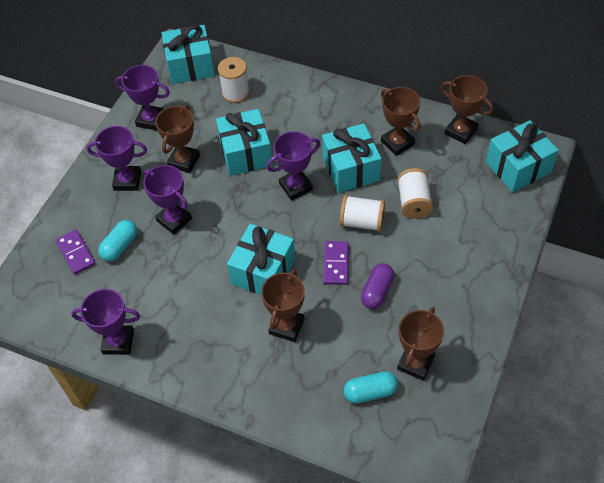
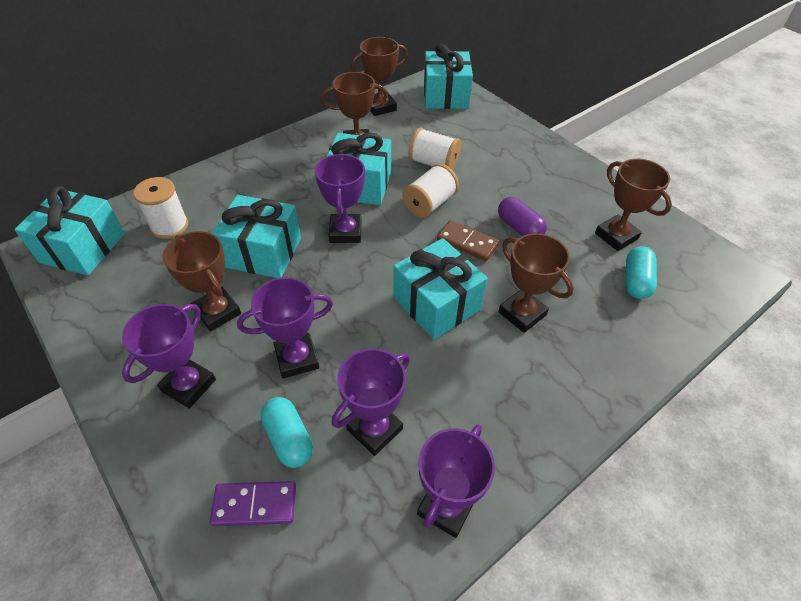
camera: 65 degrees left, 5 degrees down
purple trophy [115,65,170,131] -> purple trophy moved to [332,348,410,456]
purple domino [323,241,349,285] -> brown domino [437,220,499,261]

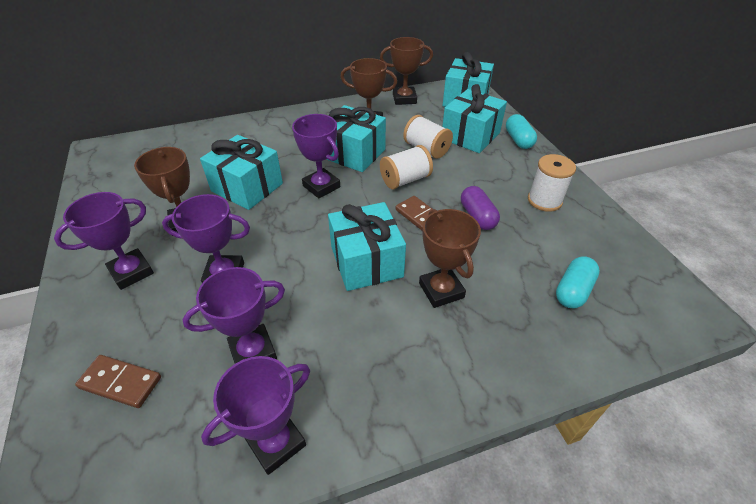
camera: 20 degrees right, 5 degrees down
turquoise gift [14,186,125,276] -> turquoise gift moved to [442,84,507,153]
white spool [133,177,188,239] -> white spool moved to [528,154,576,212]
purple domino [210,481,296,526] -> brown domino [75,355,161,408]
turquoise capsule [261,397,313,468] -> turquoise capsule moved to [506,114,537,149]
purple trophy [315,153,365,243] -> purple trophy turned 60 degrees counterclockwise [292,114,340,198]
brown trophy [595,159,672,251] -> none

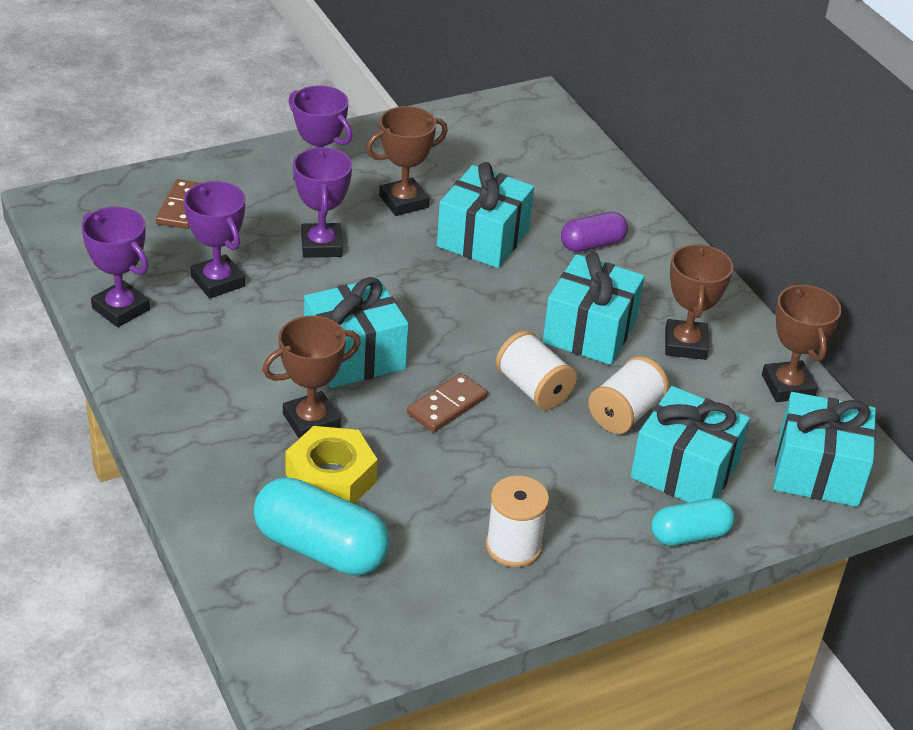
camera: 80 degrees right, 5 degrees down
purple trophy [292,114,340,198] -> none
purple capsule [461,186,500,230] -> purple capsule moved to [561,212,628,252]
turquoise capsule [556,256,600,309] -> turquoise capsule [253,477,390,575], size x1.64
none -> yellow nut [285,426,378,504]

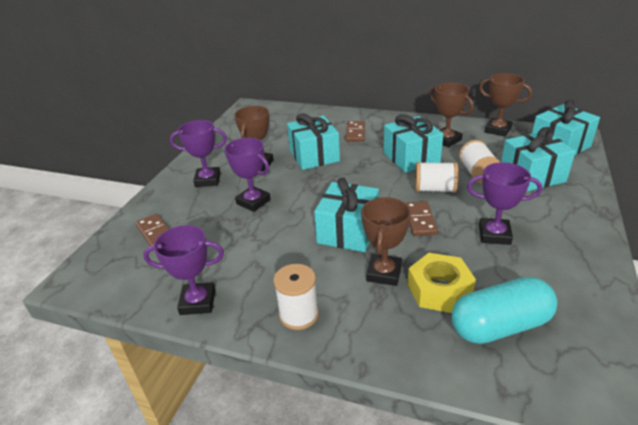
camera: 40 degrees left, 5 degrees down
purple trophy [184,181,245,298] -> purple trophy moved to [467,162,542,245]
white spool [486,476,549,567] -> white spool moved to [273,264,319,330]
purple capsule [561,212,628,252] -> brown domino [346,121,365,142]
turquoise capsule [651,498,735,546] -> none

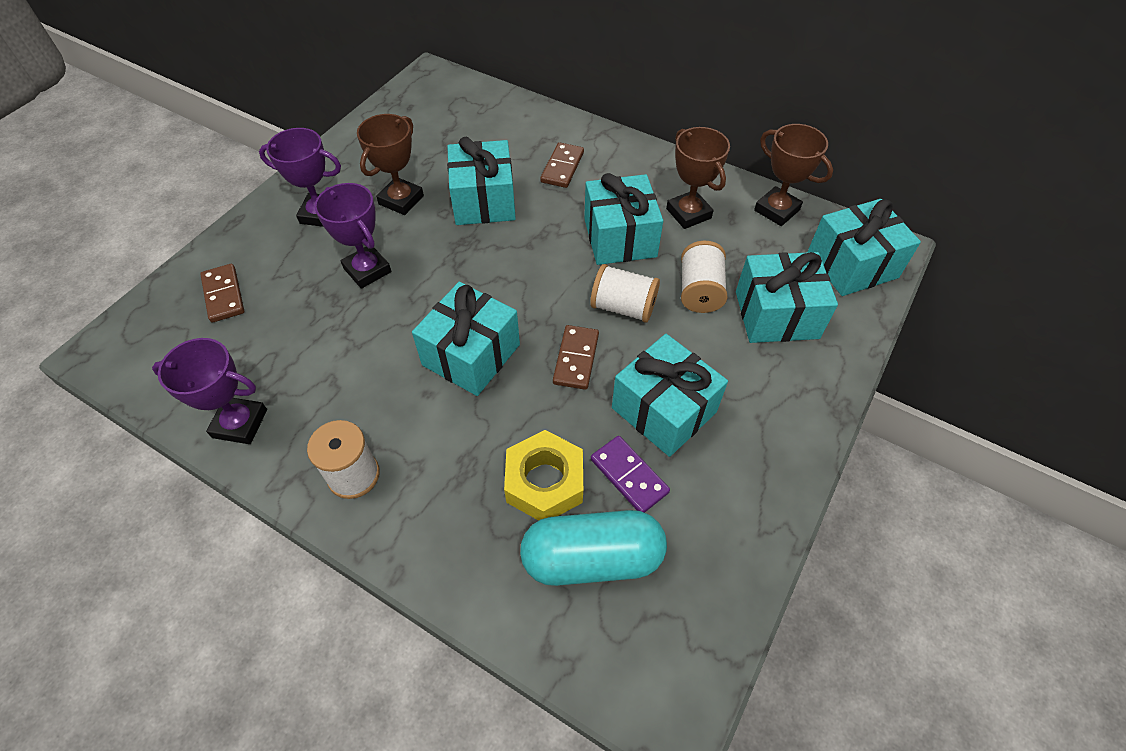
camera: 10 degrees right, 20 degrees up
brown trophy [361,197,411,286] -> none
purple trophy [467,162,542,245] -> turquoise gift [612,334,728,457]
none -> purple domino [591,436,670,513]

